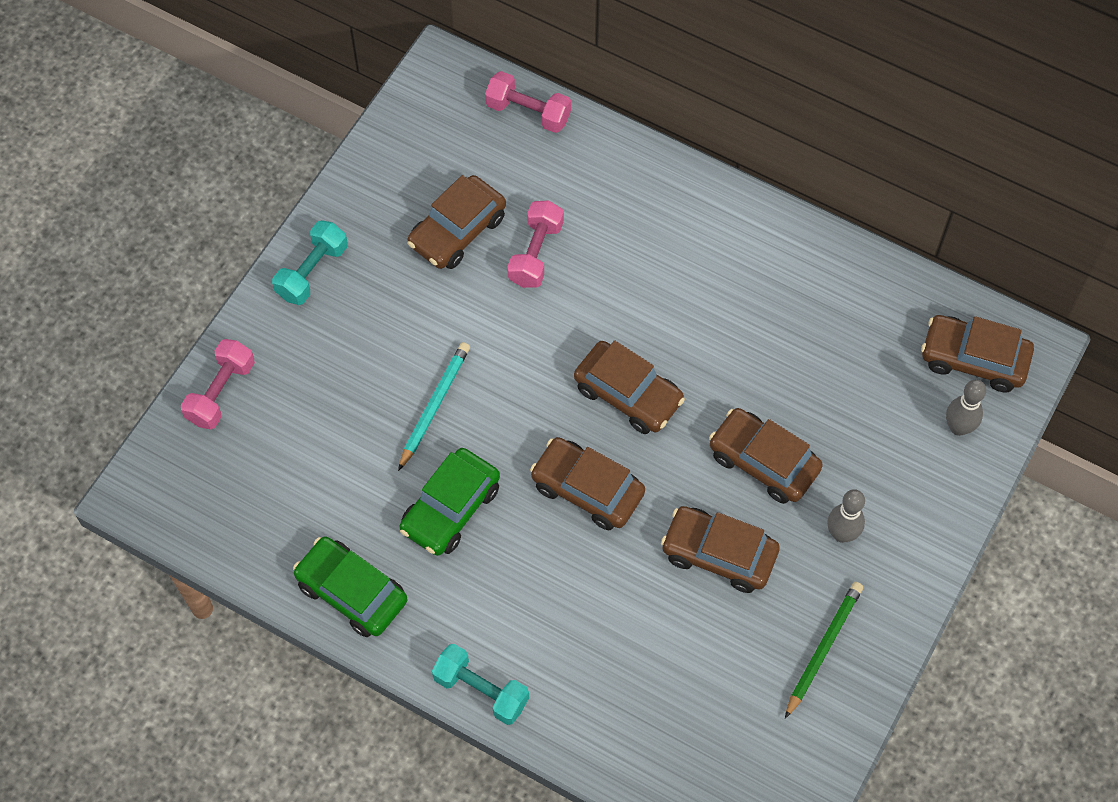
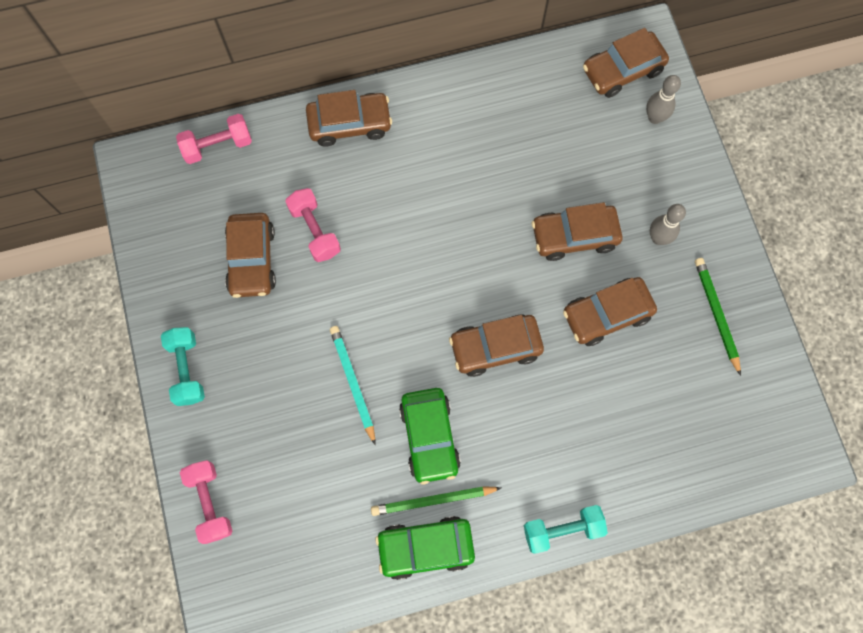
camera: 45 degrees left, 10 degrees up
brown car [574,340,685,434] -> brown car moved to [306,90,392,147]
none -> green pencil [371,486,501,516]

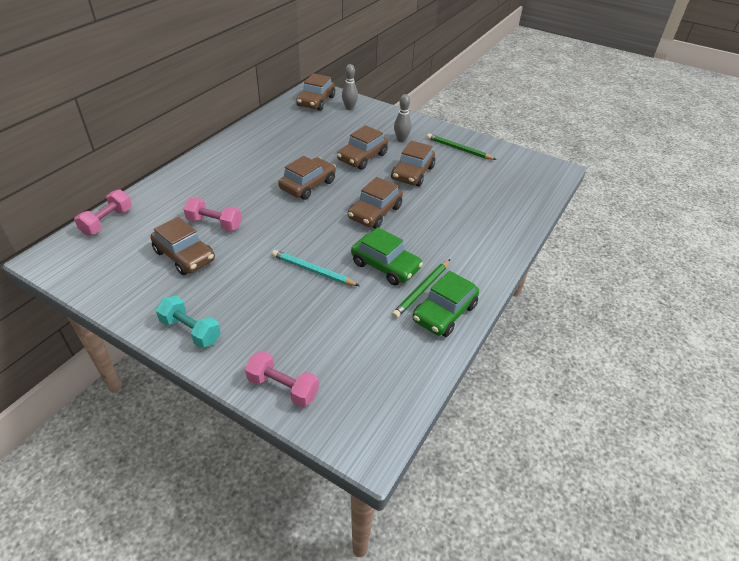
camera: 45 degrees left, 30 degrees down
brown car [306,90,392,147] -> brown car moved to [278,156,336,200]
turquoise dumbbell [524,505,608,554] -> none

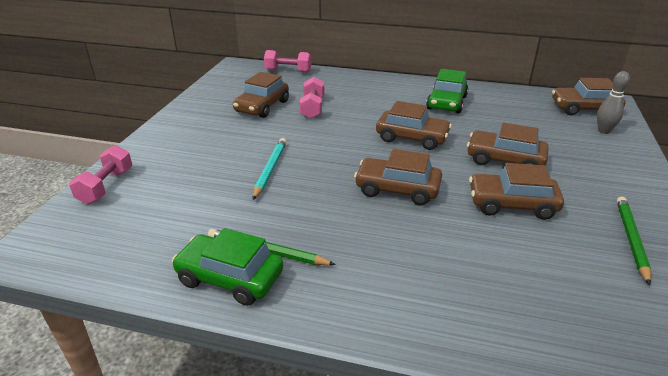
camera: 75 degrees right, 10 degrees down
turquoise dumbbell [156,296,221,348] -> none
green car [351,227,423,285] -> green car moved to [426,69,469,113]
grey bowling pin [394,94,412,142] -> none

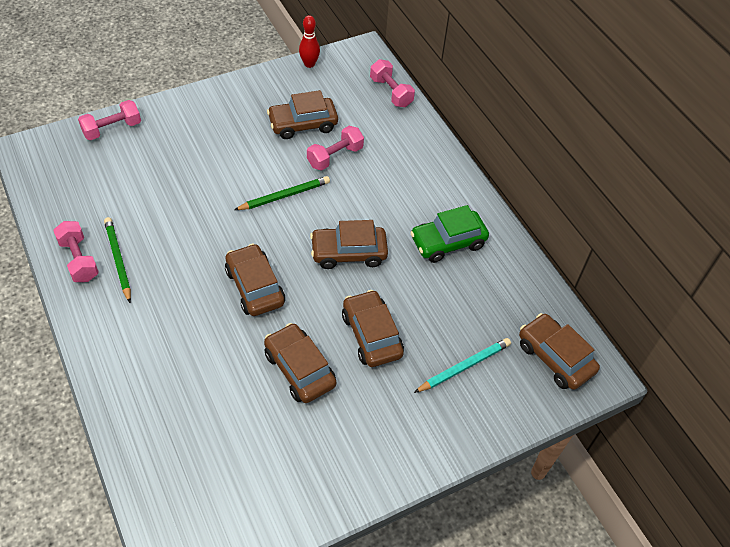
camera: 45 degrees right, 20 degrees up
green car [172,228,283,306] -> pink dumbbell [53,221,99,282]
turquoise pencil [253,138,287,200] -> turquoise pencil moved to [414,338,511,393]
brown car [376,101,452,150] -> brown car turned 105 degrees clockwise [310,220,388,269]
grey bowling pin [597,71,630,134] -> none
green pencil [617,197,651,285] -> green pencil moved to [234,176,330,210]
none -> red bowling pin [299,15,320,68]

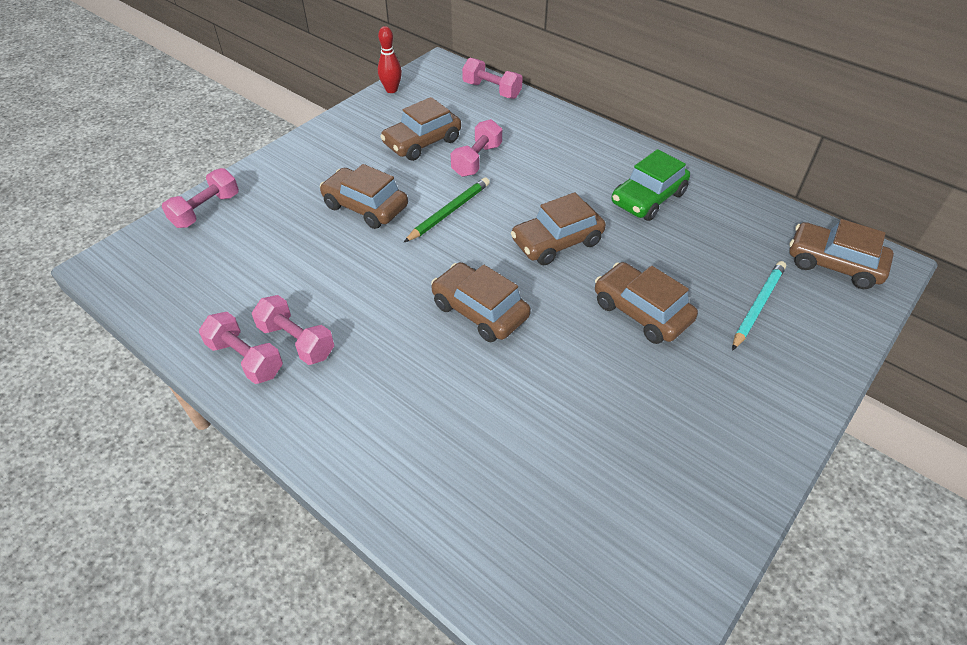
camera: 20 degrees left, 5 degrees down
green pencil [104,217,131,303] -> pink dumbbell [252,295,334,365]
brown car [264,323,336,403] -> brown car moved to [320,164,408,229]

